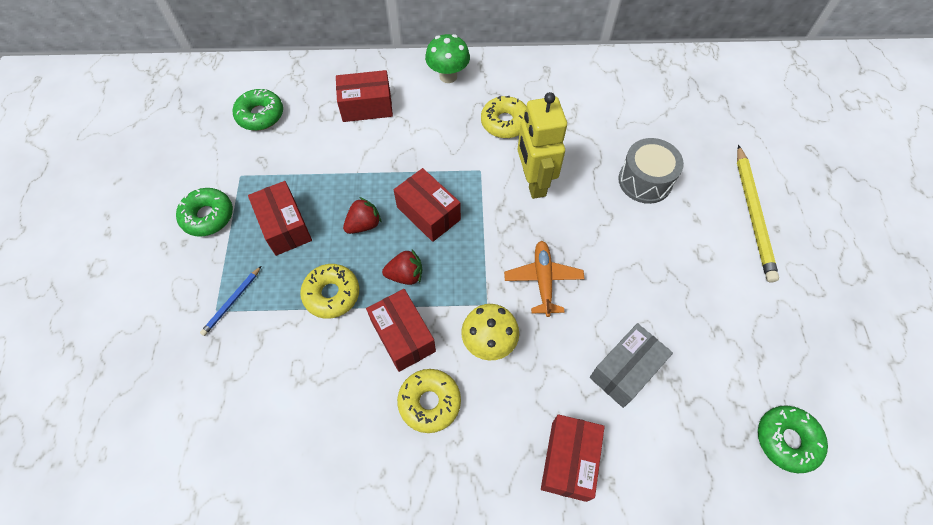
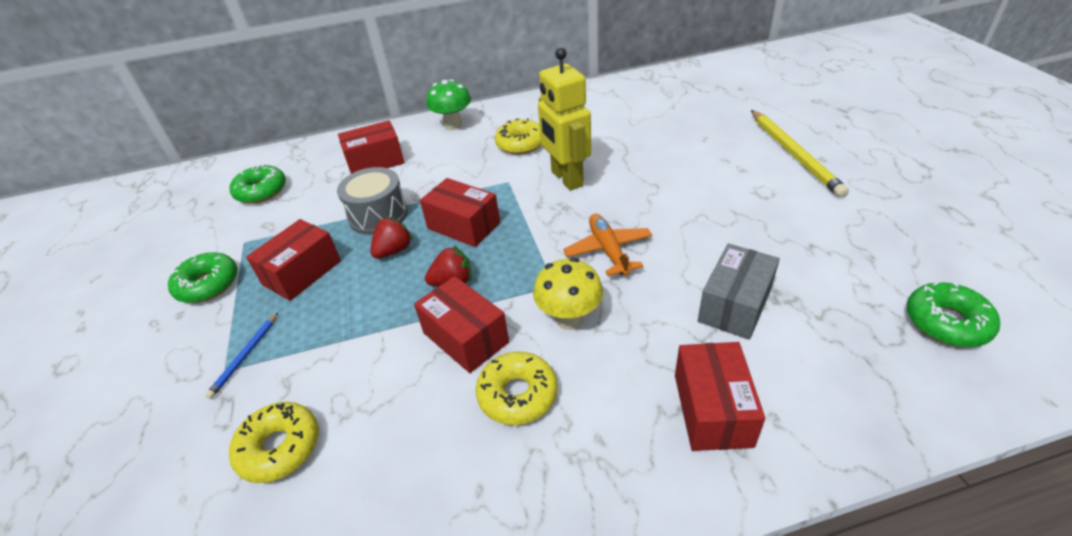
camera: 10 degrees left, 20 degrees down
red box [248,181,312,256] -> red box turned 75 degrees clockwise [246,219,341,301]
yellow donut [300,264,359,319] -> yellow donut moved to [229,402,319,483]
grey drum [619,138,684,204] -> grey drum moved to [337,167,408,235]

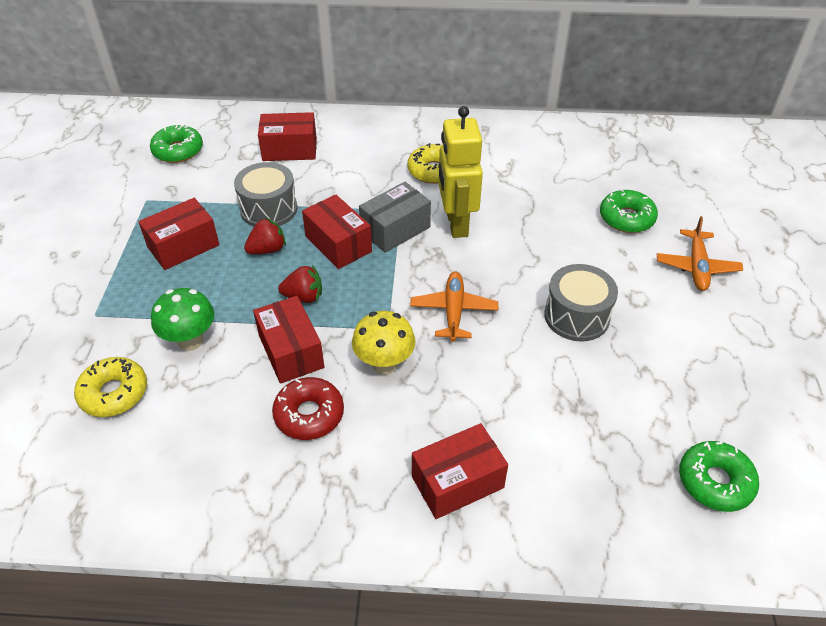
camera: 15 degrees right, 5 degrees up
green donut [168,252,238,303] -> green donut moved to [600,189,658,233]
blue pencil [205,313,278,399] -> none
green mushroom [426,79,471,130] -> green mushroom moved to [151,288,214,351]
yellow donut [476,352,558,425] -> red donut [272,377,344,440]
red box [675,342,765,451] -> red box turned 45 degrees clockwise [412,423,508,519]
grey box [698,243,780,340] -> grey box moved to [359,182,431,253]
yellow pencil [751,110,849,198] -> orange plane [657,216,743,291]
none -> grey drum [544,264,618,342]

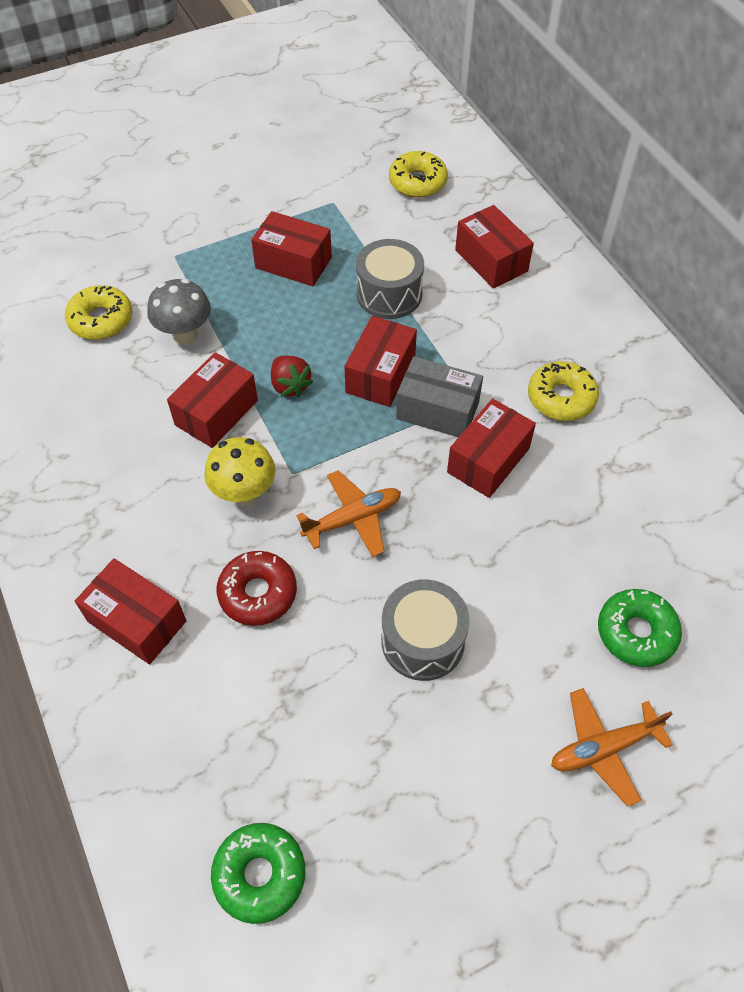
camera: 60 degrees right, 10 degrees up
green donut [150,125,203,163] -> yellow donut [389,151,448,198]
green mushroom [151,288,214,351] -> grey mushroom [147,279,211,345]
red strawberry [244,217,286,254] -> none
red donut [272,377,344,440] -> red donut moved to [217,551,297,626]
yellow robot [439,106,483,238] -> red box [447,398,536,498]

